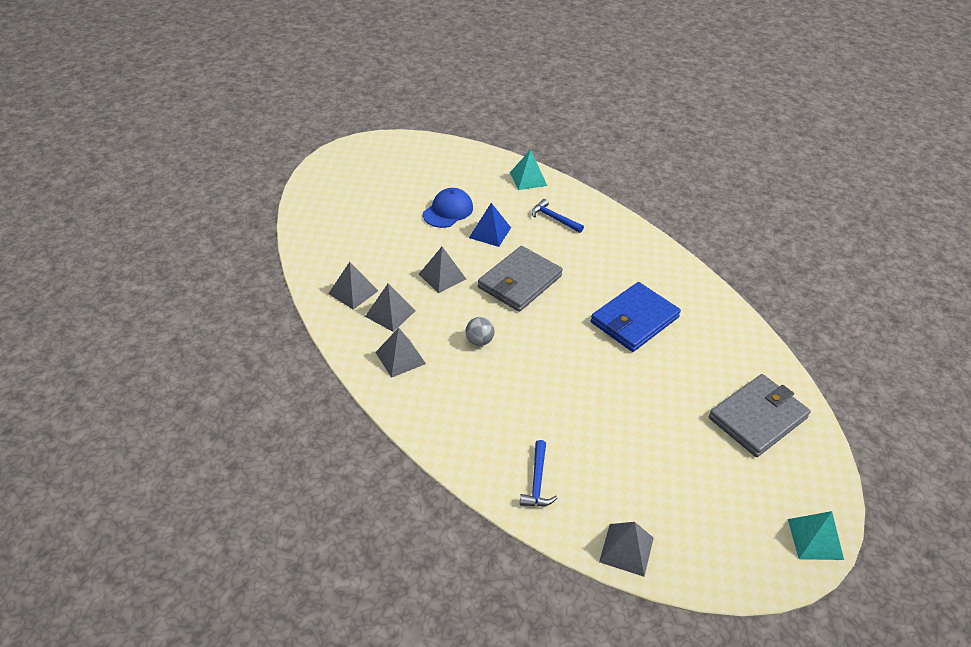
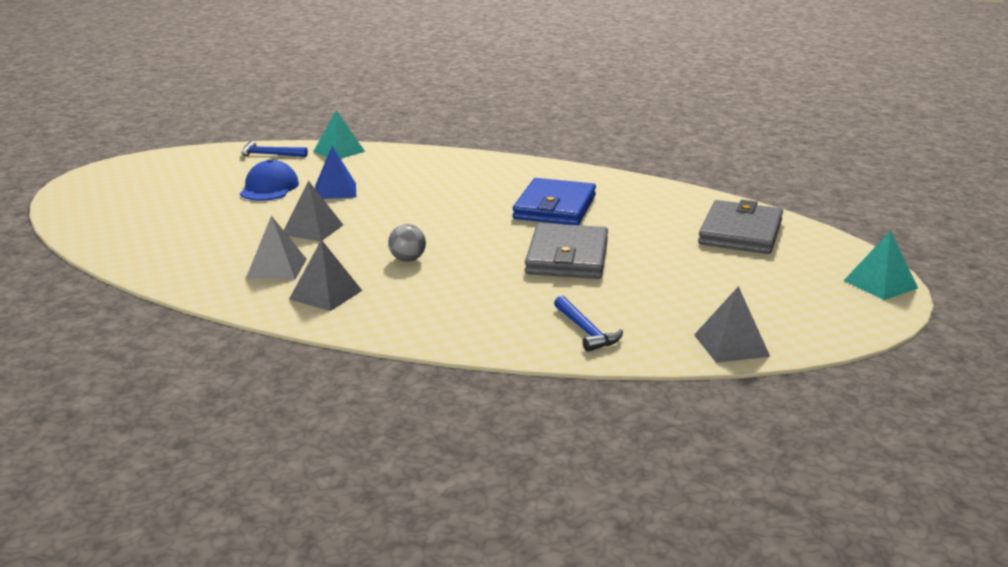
camera: 30 degrees left, 20 degrees down
grey pyramid [328,262,378,310] -> none
grey wallet [478,246,563,312] -> grey wallet moved to [525,223,608,279]
blue hammer [532,199,584,233] -> blue hammer moved to [241,141,308,157]

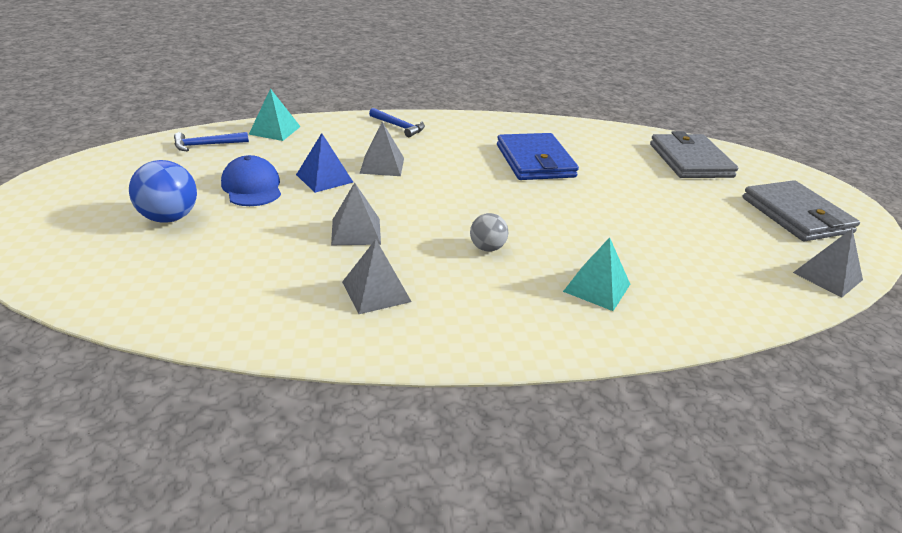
camera: 30 degrees left, 10 degrees up
grey pyramid [289,240,362,311] -> grey pyramid moved to [360,122,404,176]
grey wallet [525,223,608,279] -> grey wallet moved to [743,180,860,241]
blue hammer [554,296,623,352] -> blue hammer moved to [369,108,425,137]
turquoise pyramid [844,231,918,300] -> turquoise pyramid moved to [563,237,630,311]
none -> blue ball [129,160,197,223]

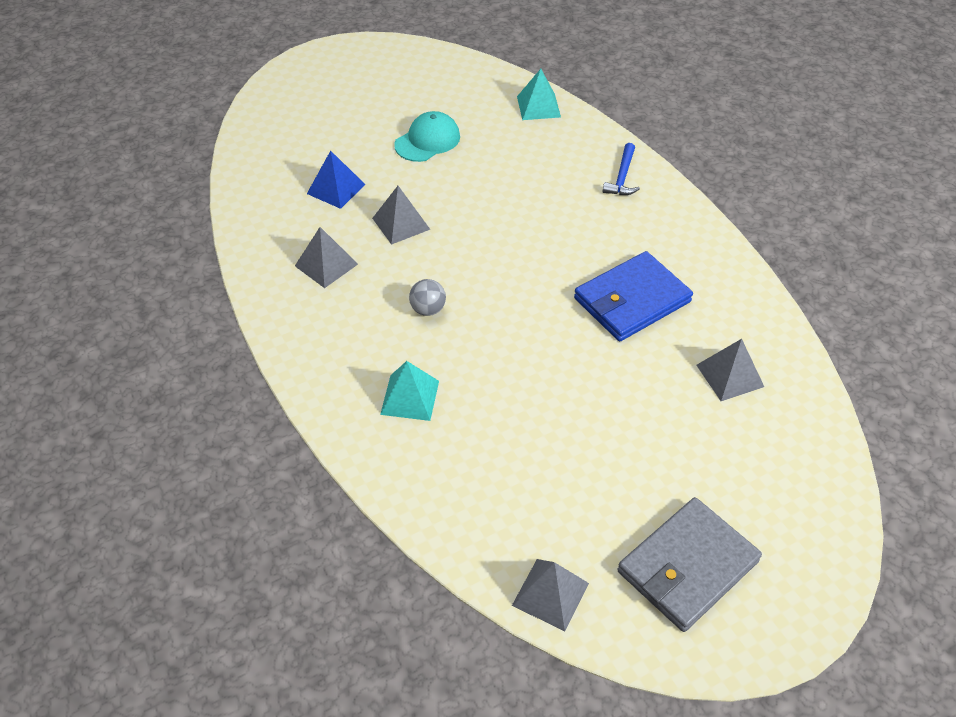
camera: 70 degrees right, 15 degrees up
blue ball [129,160,197,223] -> none
blue hammer [174,132,249,151] -> none
blue cap [221,155,281,206] -> turquoise cap [394,111,460,162]
blue pyramid [296,133,353,193] -> blue pyramid moved to [307,151,366,209]
grey pyramid [360,122,404,176] -> grey pyramid moved to [696,339,764,401]
grey wallet [650,131,738,178] -> none

